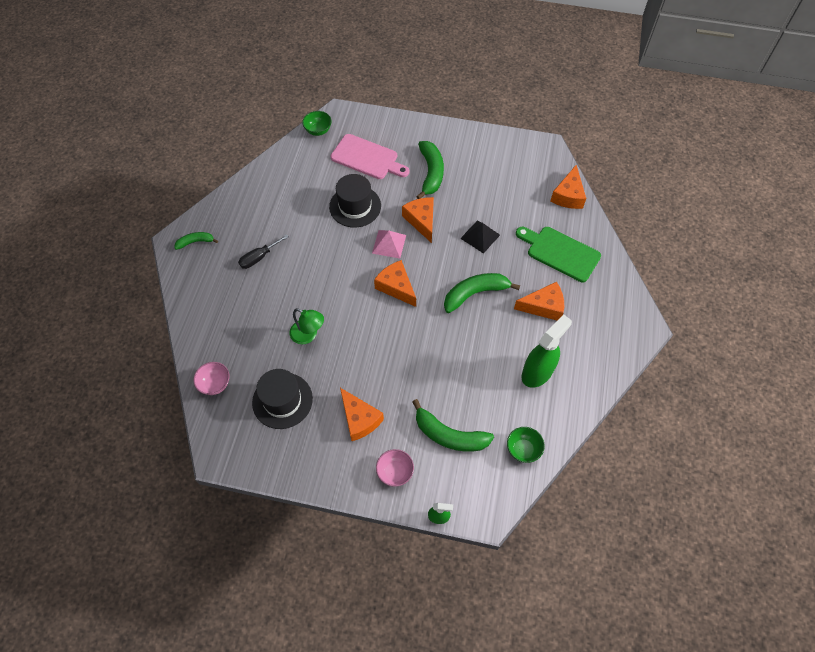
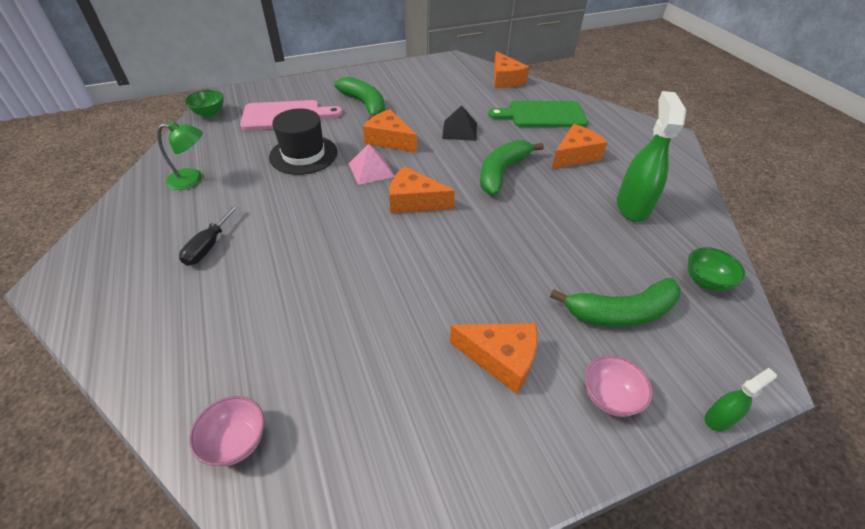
camera: 35 degrees left, 15 degrees down
green banana [174,232,218,250] -> none
black hat [252,369,313,429] -> none
green lamp [289,308,324,344] -> green lamp moved to [157,121,203,190]

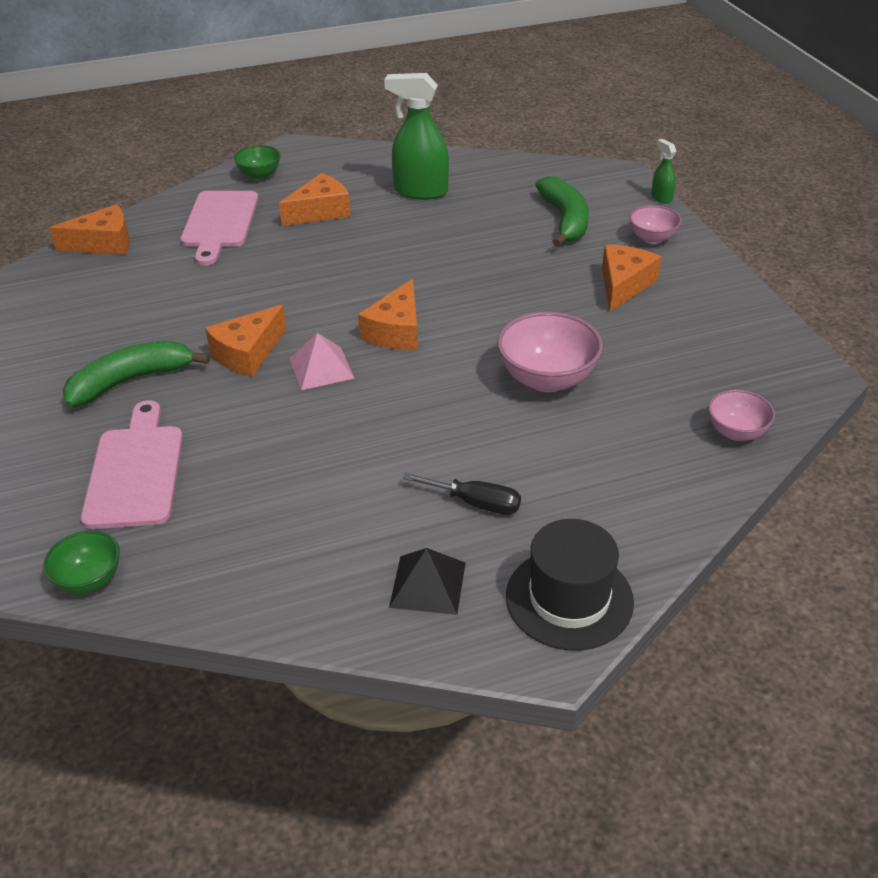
camera: 85 degrees left, 5 degrees down
green lamp [157,121,203,190] -> none
black hat [269,108,338,175] -> black hat moved to [506,519,634,651]
black pyramid [442,105,477,141] -> black pyramid moved to [389,548,466,615]
green banana [480,140,544,195] -> none
green cutting board [488,101,588,127] -> pink cutting board [181,191,258,266]
orange cheese [551,124,608,169] -> orange cheese turned 90 degrees clockwise [279,173,351,226]
green bowl [688,247,745,291] -> green bowl moved to [234,145,281,180]
none -> pink bowl [497,312,603,392]

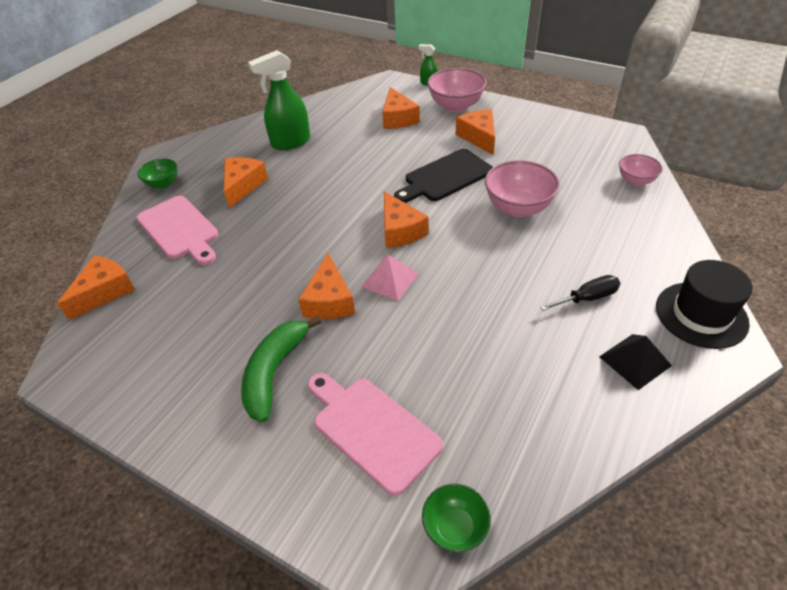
camera: 40 degrees left, 5 degrees up
green banana [535,176,589,247] -> orange cheese [382,87,420,129]
pink bowl [629,205,681,244] -> pink bowl [427,68,487,112], size x1.70
none -> black cutting board [394,149,493,203]

